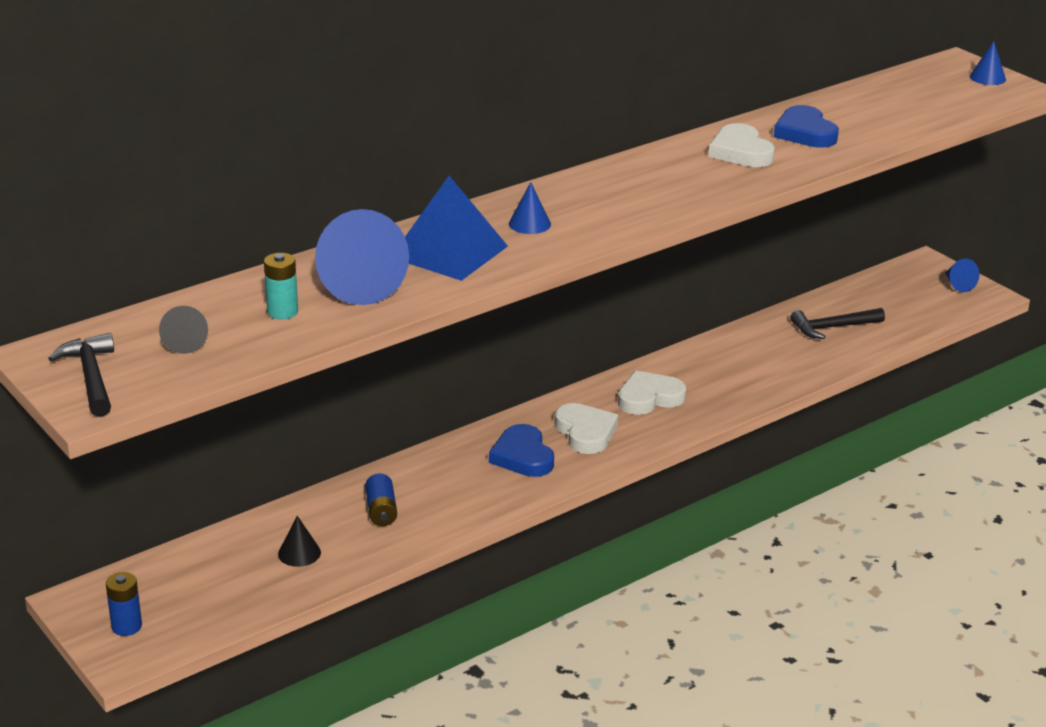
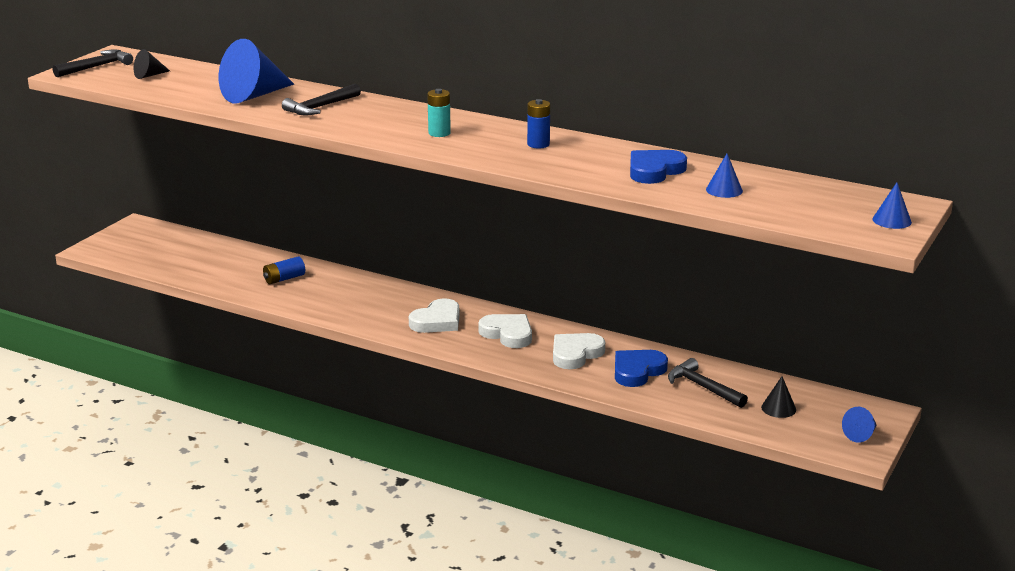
camera: 65 degrees right, 5 degrees down
blue battery [106,572,142,636] -> blue battery moved to [527,99,550,149]
turquoise battery [264,253,298,319] -> turquoise battery moved to [427,89,451,137]
black cone [278,516,321,567] -> black cone moved to [761,376,796,418]
blue pyramid [405,176,508,281] -> black hammer [282,84,361,115]
blue heart [489,424,554,477] -> blue heart moved to [615,350,668,387]
blue cone [509,182,551,234] -> blue cone moved to [706,154,743,198]
white heart [708,123,775,167] -> white heart moved to [553,333,605,369]

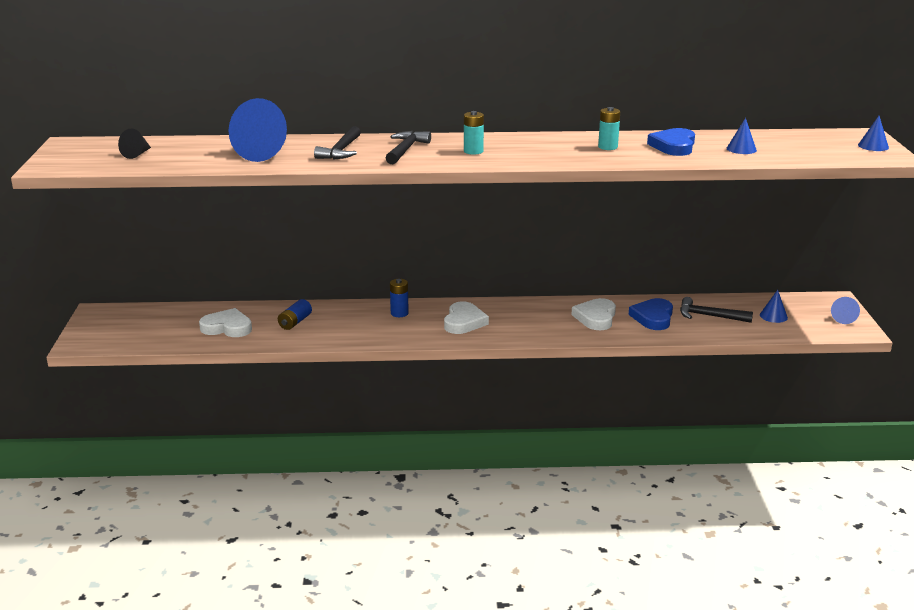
camera: 30 degrees left, 0 degrees up
black hammer [53,49,133,77] -> black hammer moved to [386,131,431,164]
white heart [479,314,532,348] -> white heart moved to [199,308,252,337]
blue battery [527,99,550,149] -> blue battery moved to [390,279,409,317]
black cone [761,376,796,418] -> blue cone [760,290,788,323]
none -> turquoise battery [598,107,620,150]

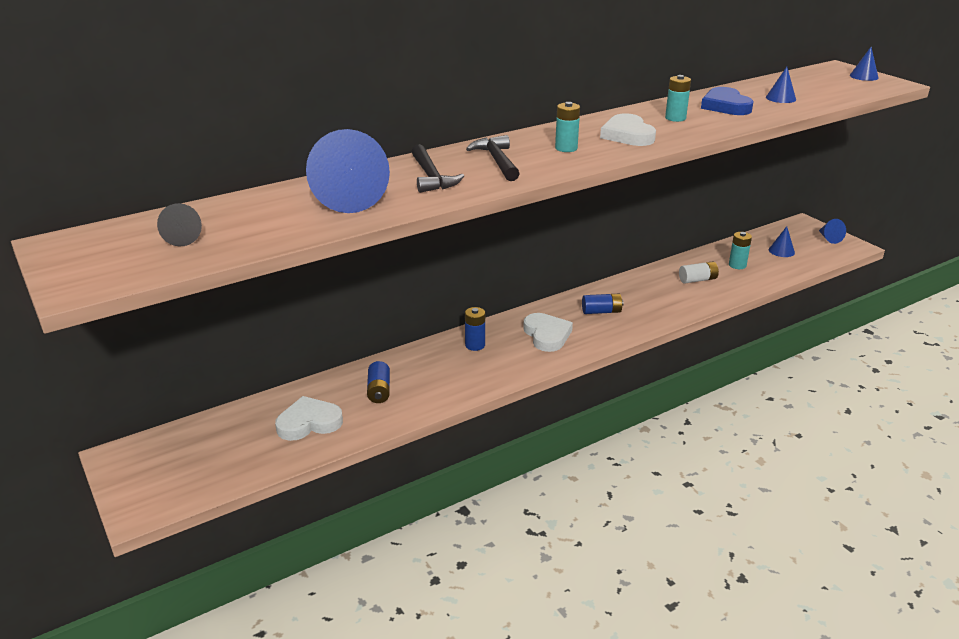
camera: 30 degrees left, 5 degrees up
white heart [572,298,616,330] -> white heart moved to [600,114,656,146]
blue heart [629,298,673,330] -> white battery [679,261,719,284]
black hammer [680,297,753,323] -> turquoise battery [729,232,752,269]
none -> blue battery [582,294,624,314]

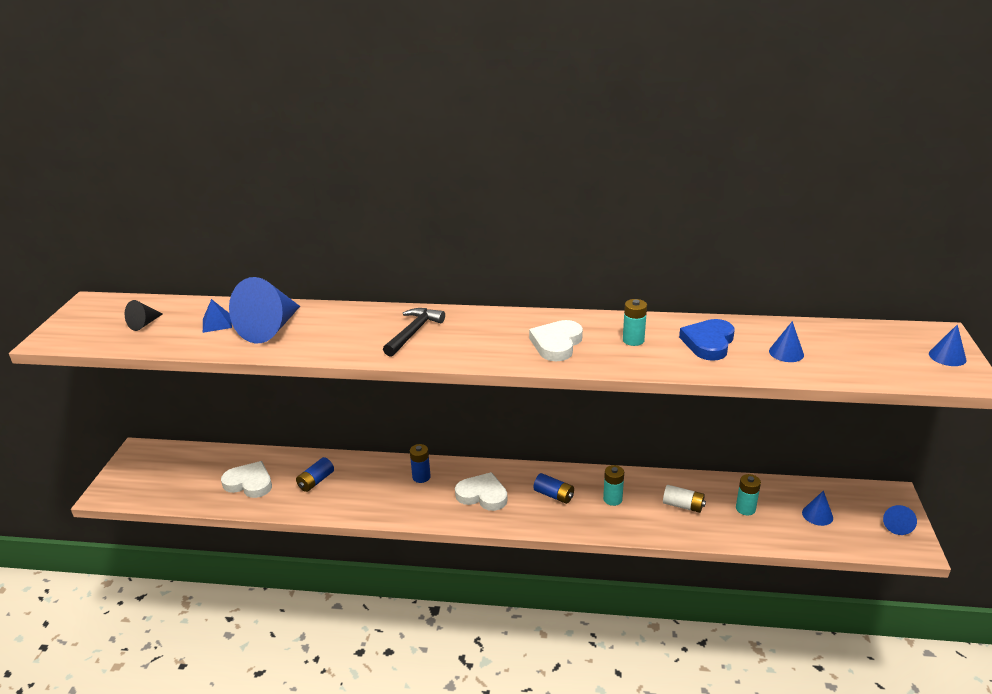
camera: 40 degrees right, 0 degrees up
black hammer [412,144,464,193] -> none
white heart [523,313,573,352] -> white heart turned 90 degrees counterclockwise [455,472,508,511]
turquoise battery [555,102,580,152] -> turquoise battery moved to [603,465,624,506]
none -> blue pyramid [203,299,232,333]

